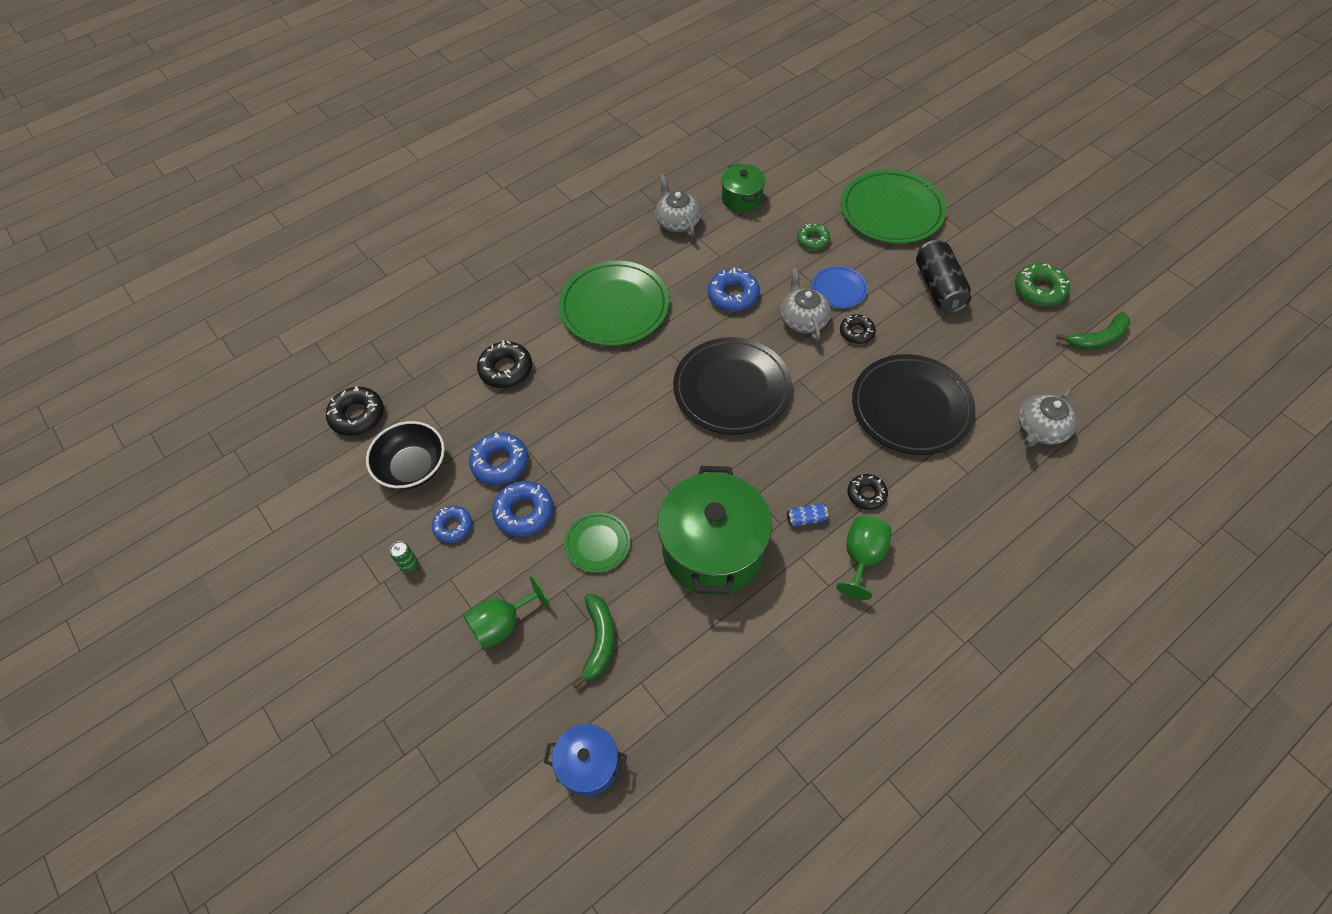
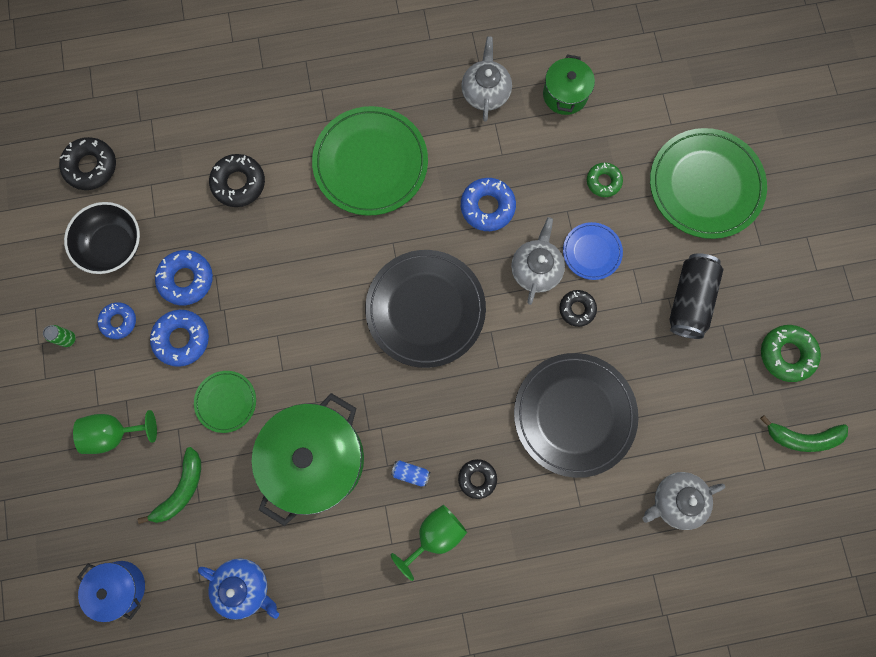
camera: 25 degrees right, 20 degrees up
none -> blue teapot [198,558,279,620]

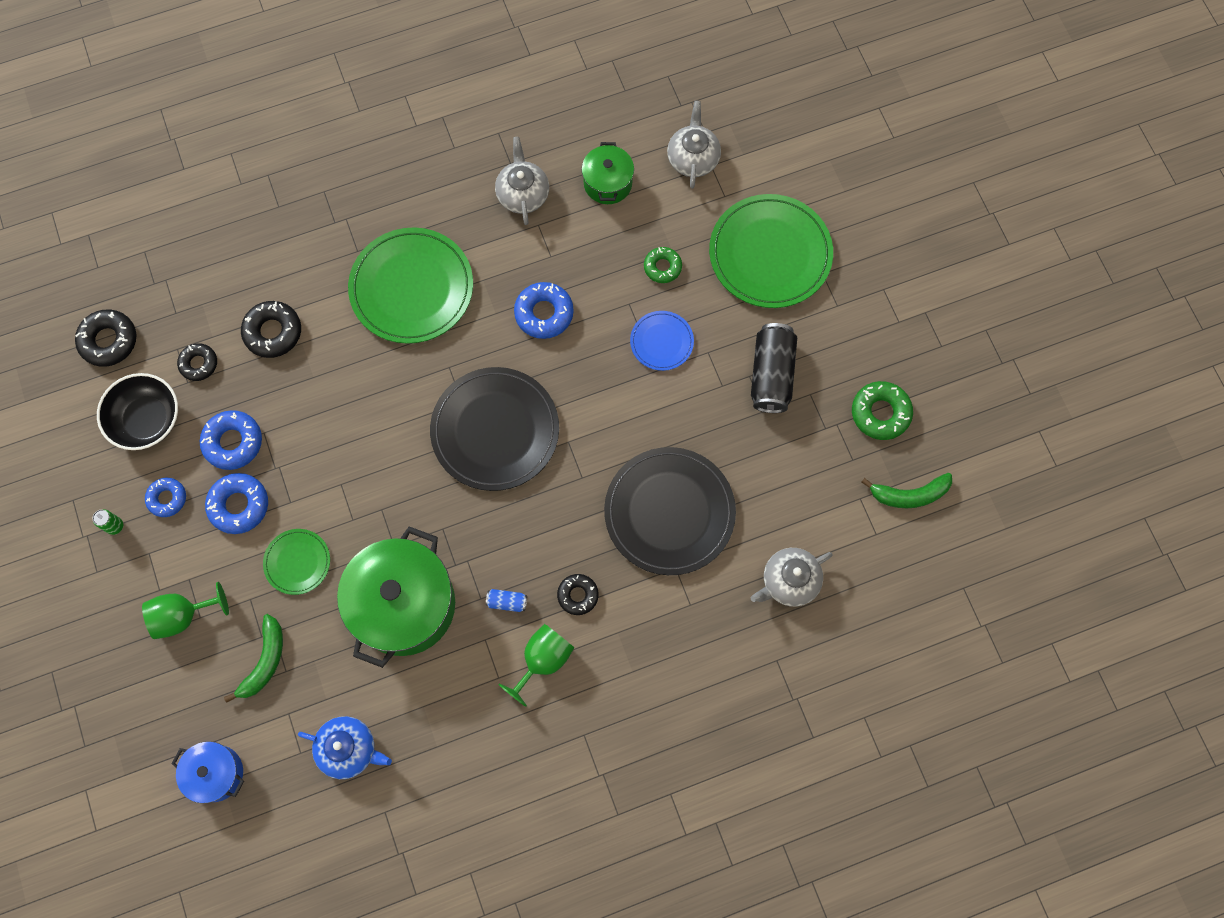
camera: 10 degrees left, 5 degrees down
grey teapot [511,217,565,305] -> grey teapot moved to [667,101,721,188]
black donut [559,290,597,327] -> black donut moved to [177,343,217,381]

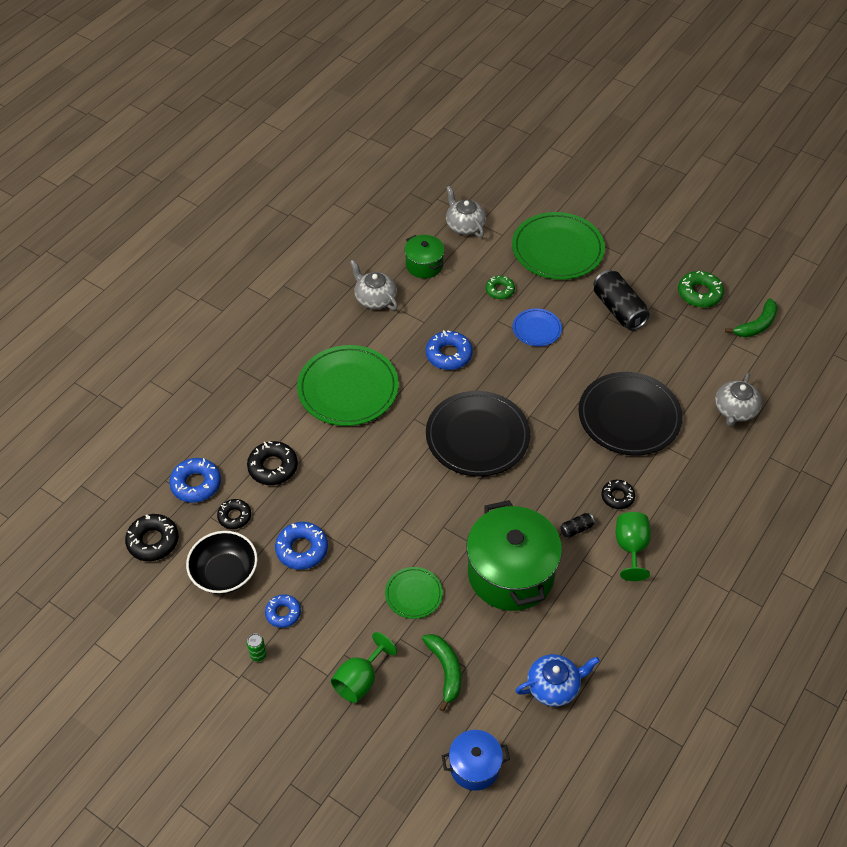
camera: 35 degrees left, 20 degrees down
blue donut [205,473,268,534] -> blue donut moved to [169,458,221,503]
blue can [486,589,527,612] -> black can [560,513,595,538]

